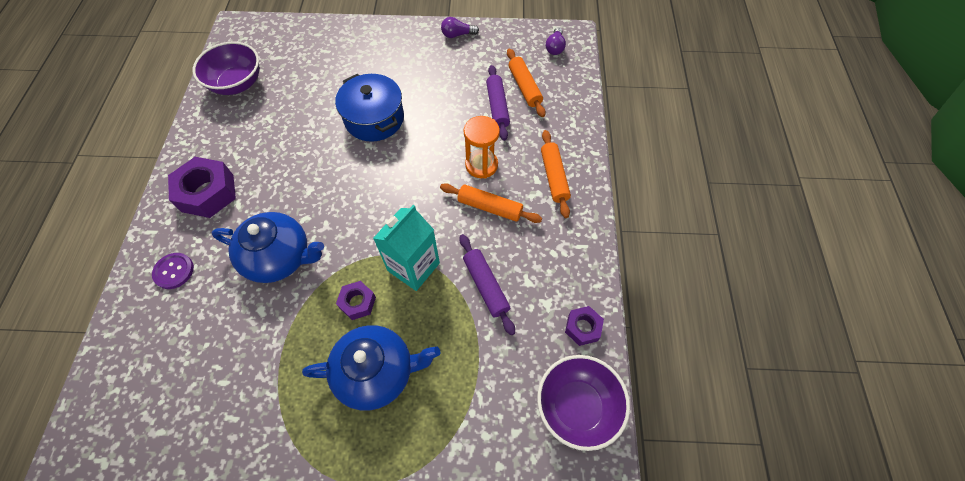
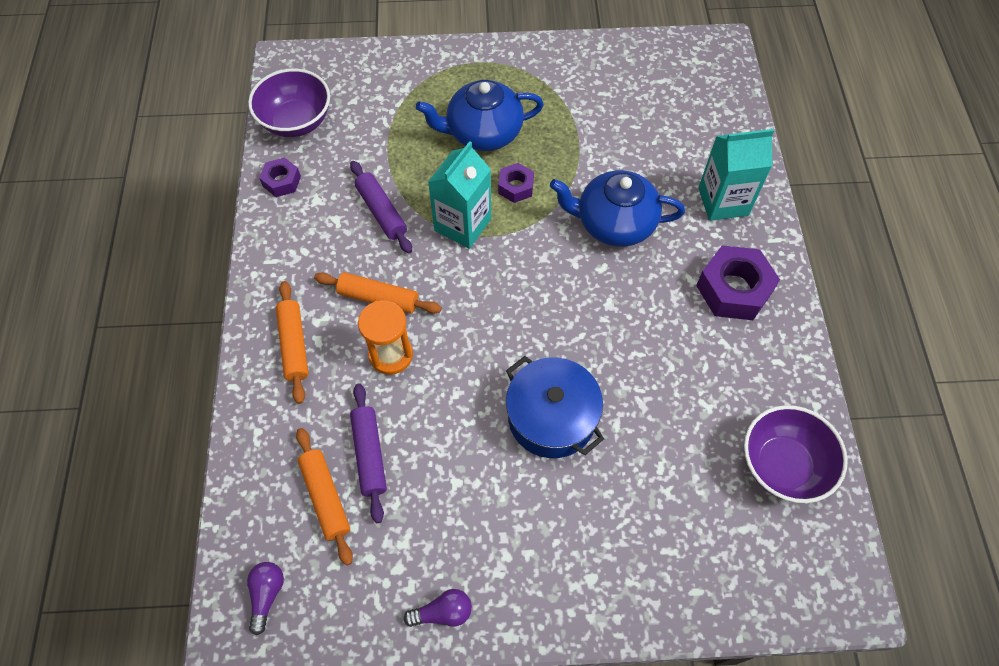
camera: 175 degrees right, 0 degrees up
purple button [152,253,194,289] -> turquoise carton [698,129,774,221]

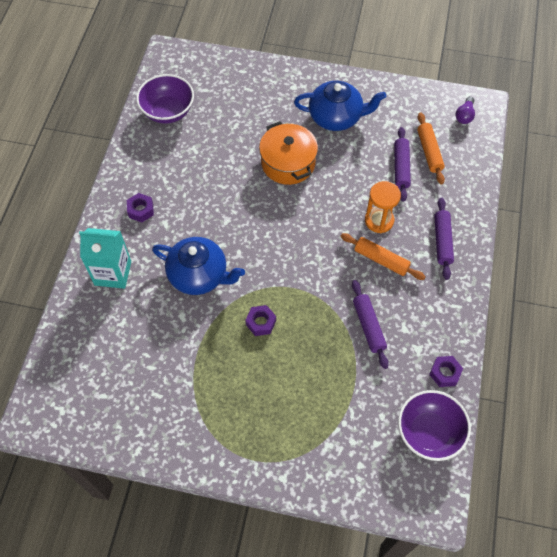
camera: 165 degrees left, 0 degrees up
orange rolling pin [276,281,309,404] -> purple rolling pin [434,197,454,280]
purple light bulb [404,589,472,627] -> none
blue teapot [416,80,544,151] -> blue teapot moved to [294,81,386,131]
turquoise carton [428,141,491,249] -> none
blue pot [506,356,604,458] -> orange pot [259,121,318,185]
purple nut [696,245,780,320] -> purple nut [127,193,154,222], size x0.55

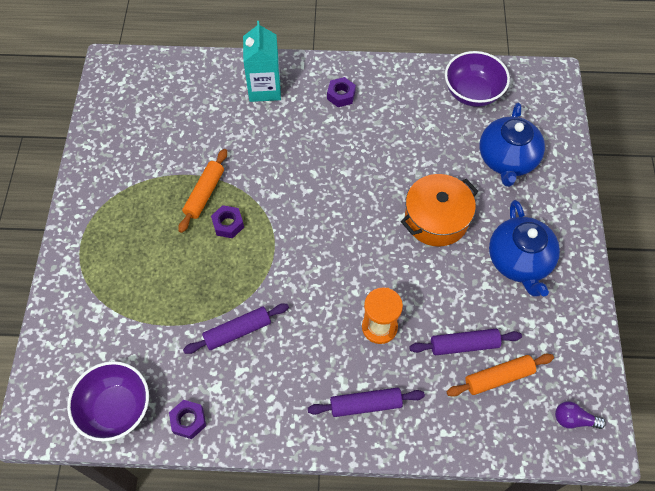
camera: 80 degrees right, 0 degrees up
blue teapot [152,237,245,295] -> blue teapot moved to [480,102,545,187]
orange rolling pin [341,233,425,280] -> orange rolling pin moved to [178,149,227,233]

